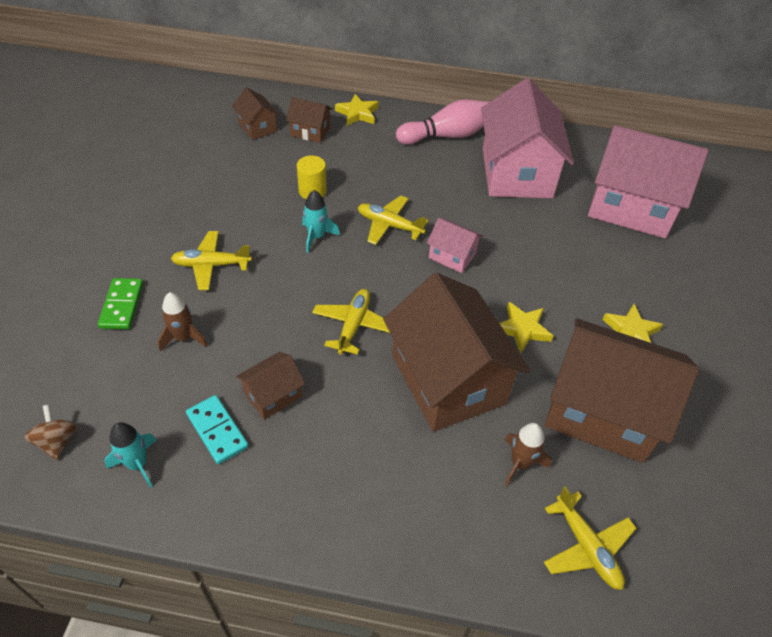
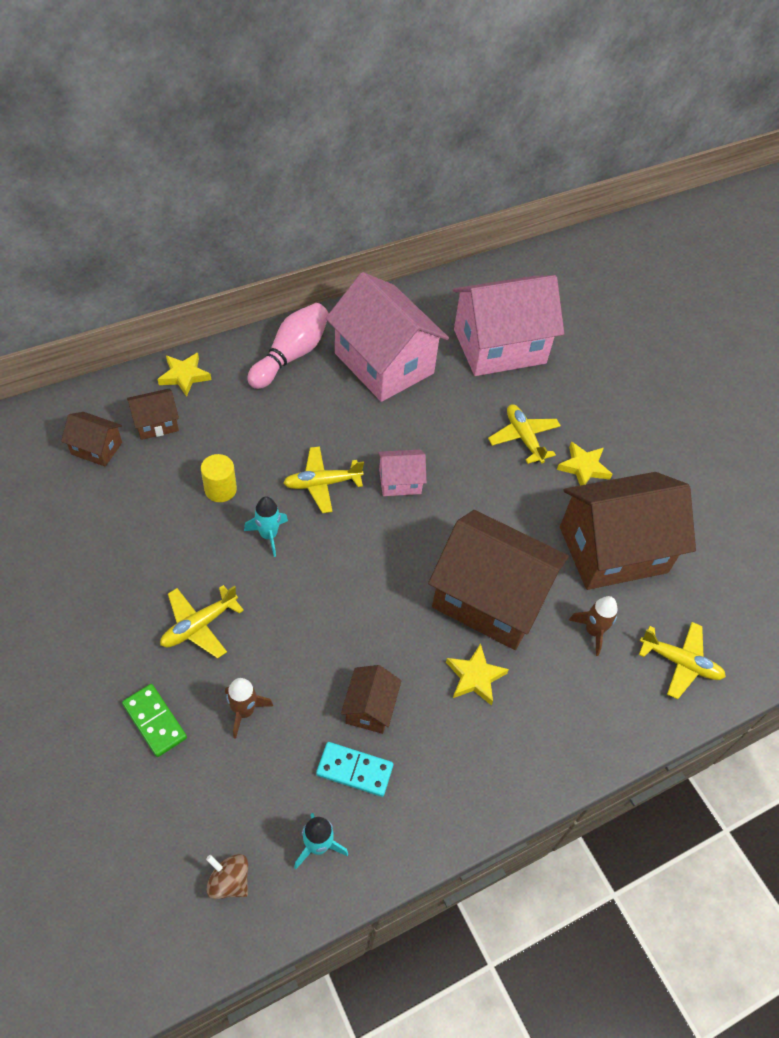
camera: 40 degrees left, 5 degrees up
yellow plane [312,289,390,355] -> yellow plane moved to [488,404,561,464]
yellow star [499,302,553,353] -> yellow star moved to [446,643,509,705]

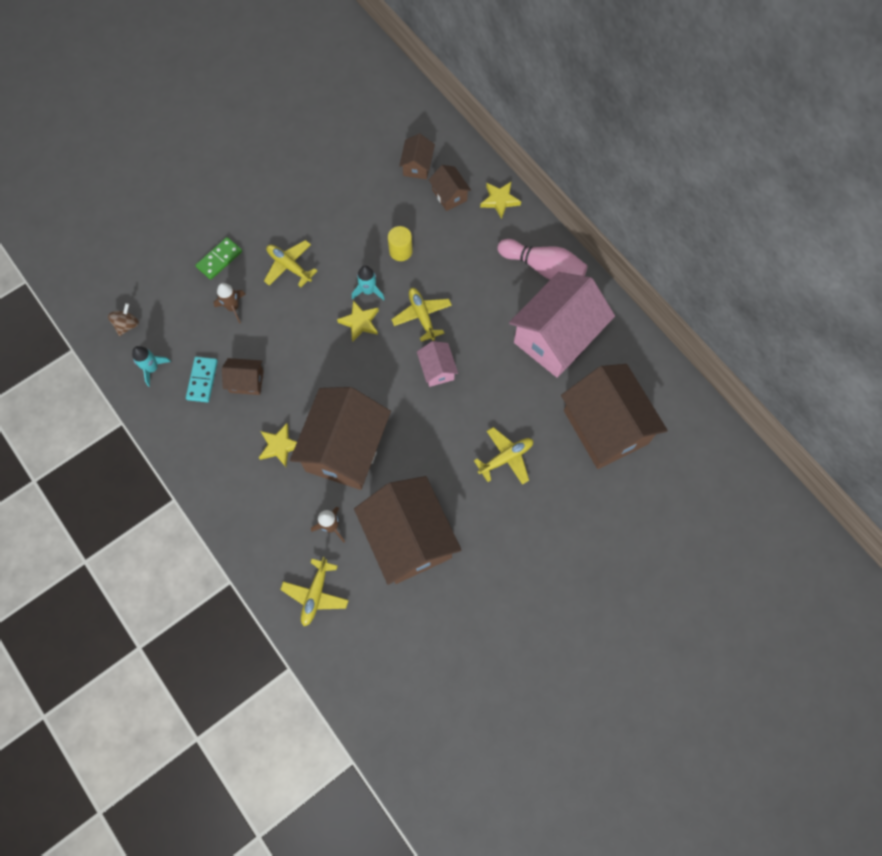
camera: 85 degrees right, 15 degrees up
pink house [453,275,564,376] -> brown house [561,364,668,469]
yellow star [557,442,612,486] -> yellow star moved to [337,300,379,342]

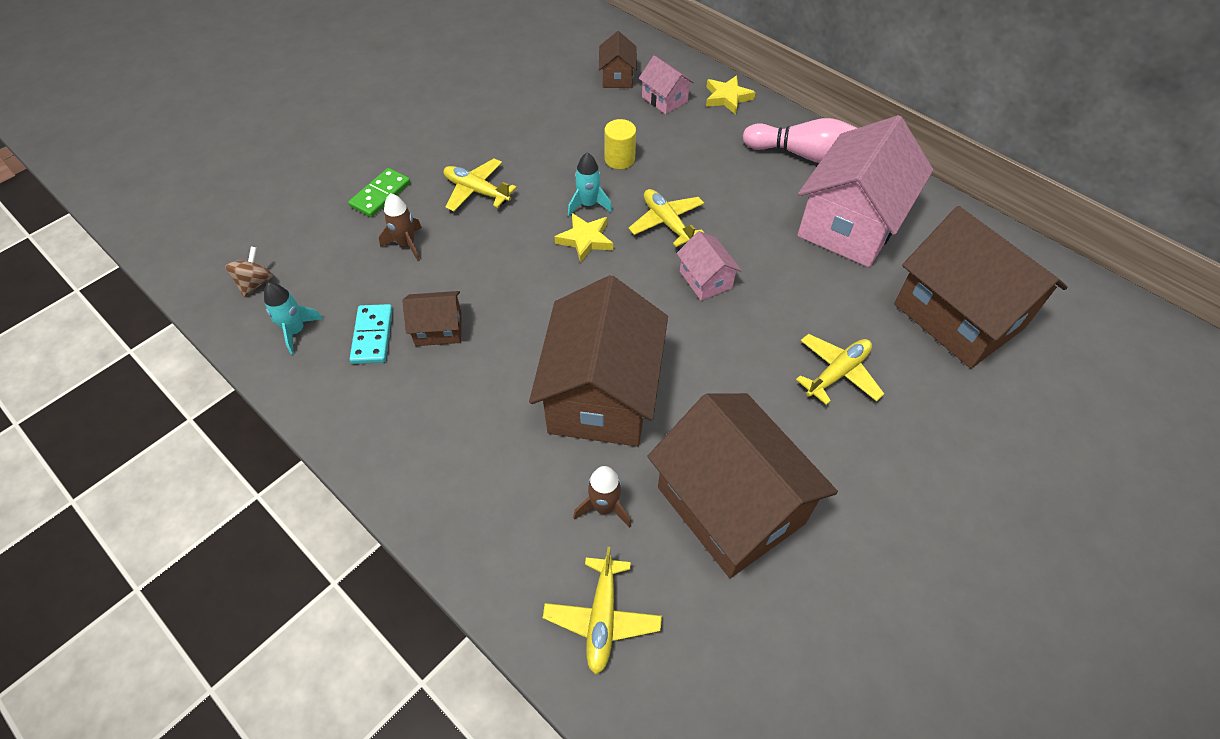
camera: 10 degrees left, 15 degrees down
yellow star [259,423,297,467] -> none
brown house [429,165,471,211] -> pink house [639,55,694,114]

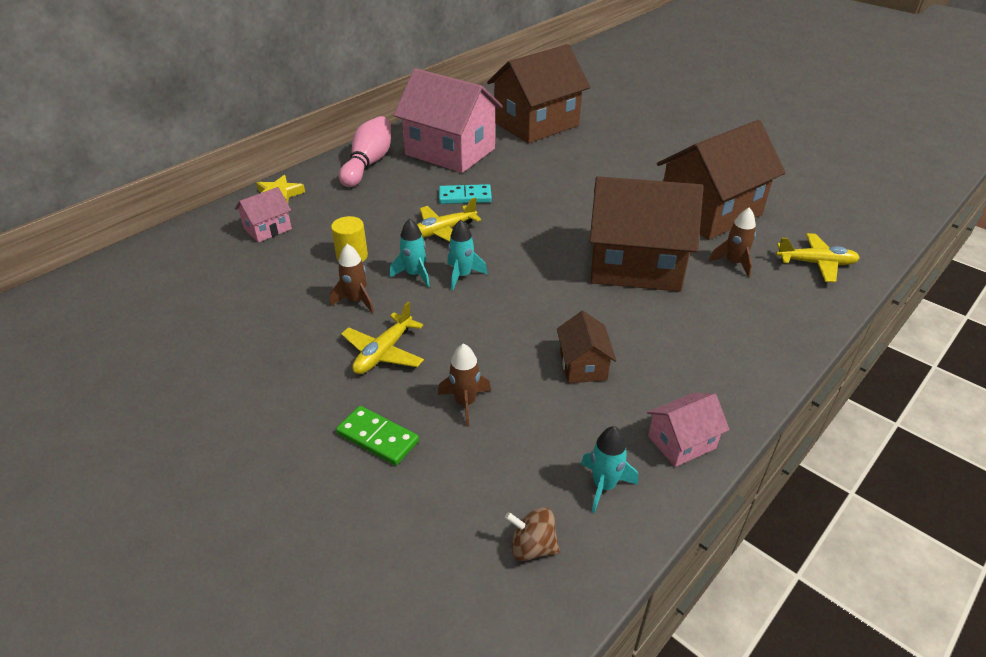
camera: 90 degrees left, 15 degrees down
turquoise domino [350,304,393,364] -> turquoise domino moved to [439,184,492,204]
yellow star [555,213,613,263] -> turquoise rocket [447,219,488,291]
brown house [599,31,637,88] -> none
pink house [677,231,742,301] -> pink house moved to [647,393,729,467]
yellow plane [796,334,884,405] -> none
none -> brown rocket [330,244,374,313]

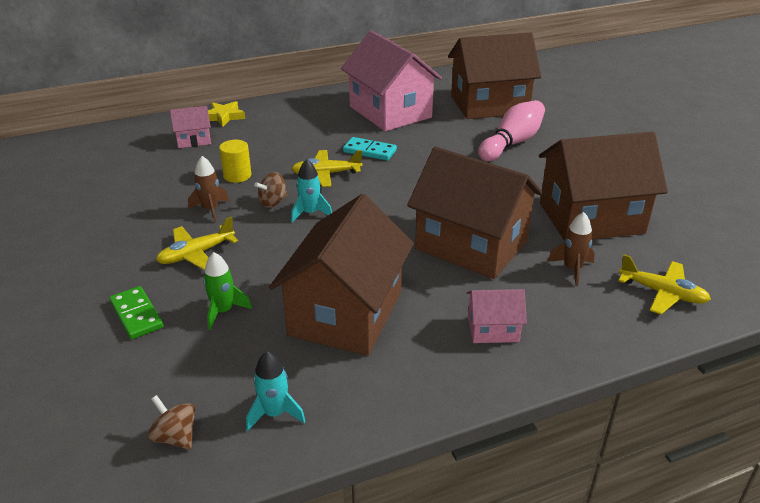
camera: 25 degrees right, 5 degrees down
pink bowling pin [339,116,391,187] -> pink bowling pin moved to [478,100,545,161]
turquoise rocket [390,219,430,287] -> brown spinning top [254,172,288,208]
brown rocket [438,344,491,427] -> green rocket [203,252,252,330]
brown house [557,311,616,383] -> brown house [269,194,414,356], size x2.21
pink house [647,393,729,467] -> pink house moved to [467,289,527,343]

